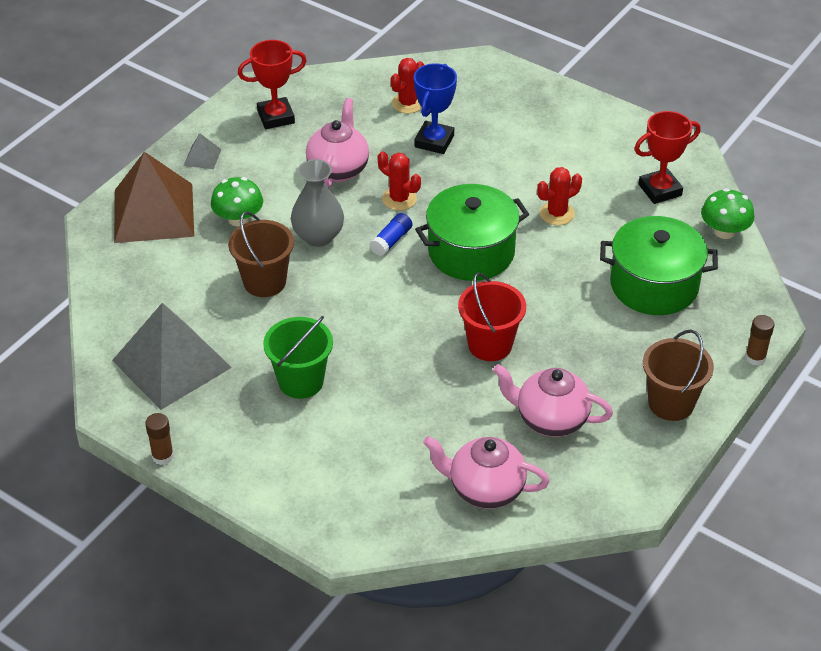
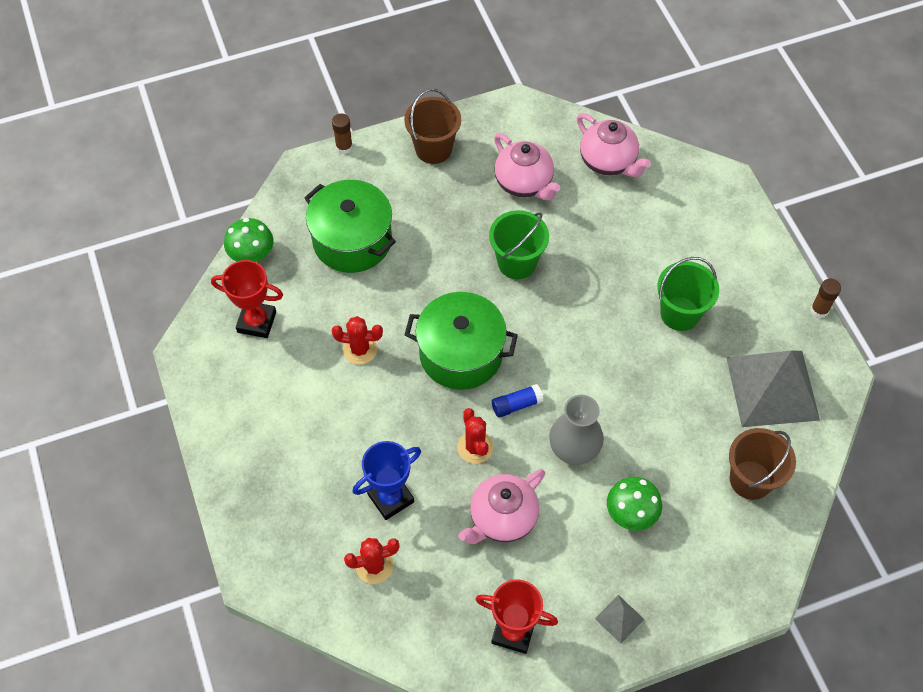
camera: 145 degrees left, 15 degrees up
brown pyramid [114,152,194,243] -> none
brown bucket [228,211,294,297] -> brown bucket moved to [729,428,796,500]
red bucket [458,272,526,361] -> green bucket [489,210,549,279]

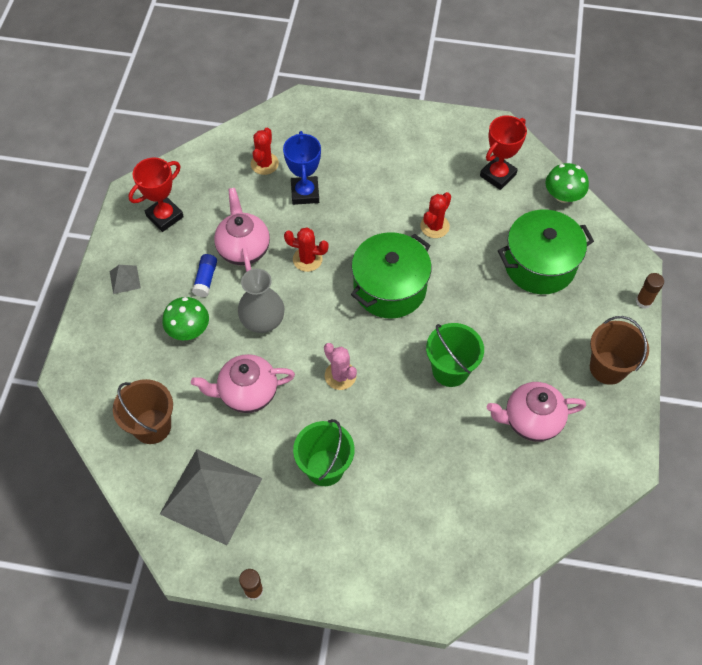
camera: 120 degrees right, 0 degrees up
blue glue stick [492,384,543,418] -> blue glue stick moved to [192,254,217,297]
pink teapot [577,113,651,177] -> pink teapot moved to [191,354,295,413]
none -> pink cactus [324,343,357,390]

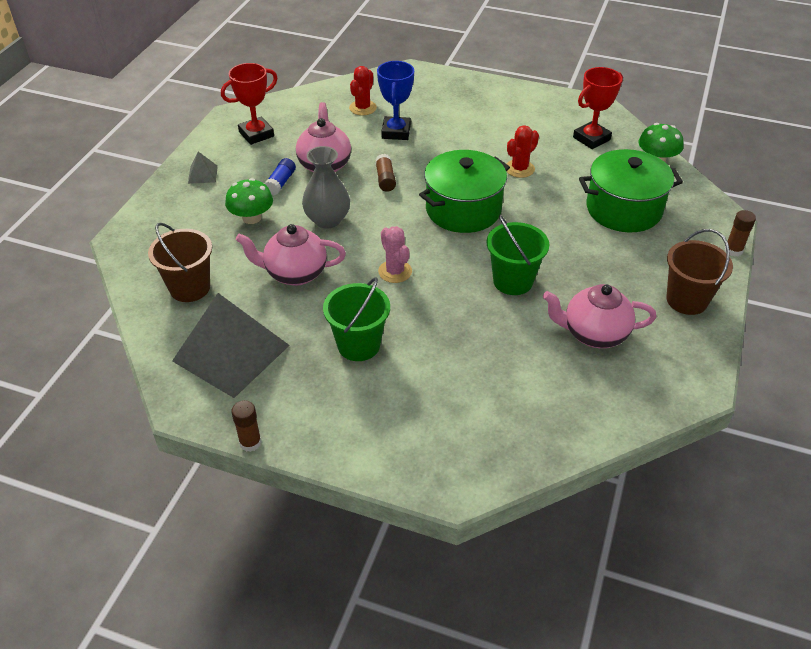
camera: 10 degrees right, 15 degrees down
red cactus [284,228,328,272] -> brown glue stick [375,154,396,192]

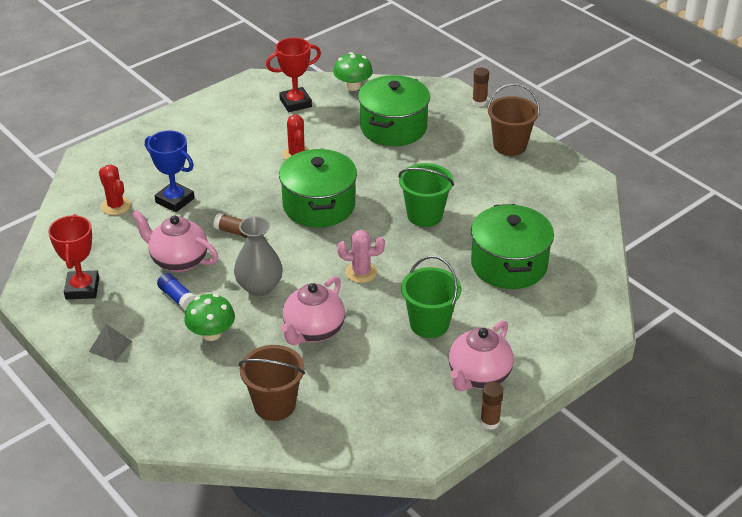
camera: 60 degrees left, 5 degrees down
grey pyramid [172,293,290,398] -> none
pink teapot [543,284,656,348] -> pink teapot moved to [449,320,514,391]
red trophy [573,67,623,149] -> red trophy turned 75 degrees clockwise [266,38,321,112]
none -> green pot [471,204,554,289]

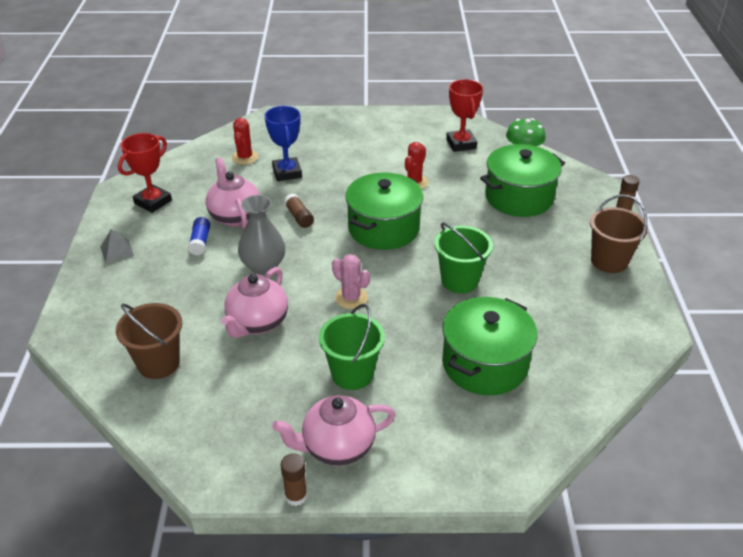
camera: 40 degrees right, 0 degrees up
green mushroom [184,294,235,341] -> none
red trophy [266,38,321,112] -> red trophy turned 60 degrees clockwise [446,79,483,152]
pink teapot [281,276,345,345] -> pink teapot turned 45 degrees counterclockwise [221,267,288,338]

